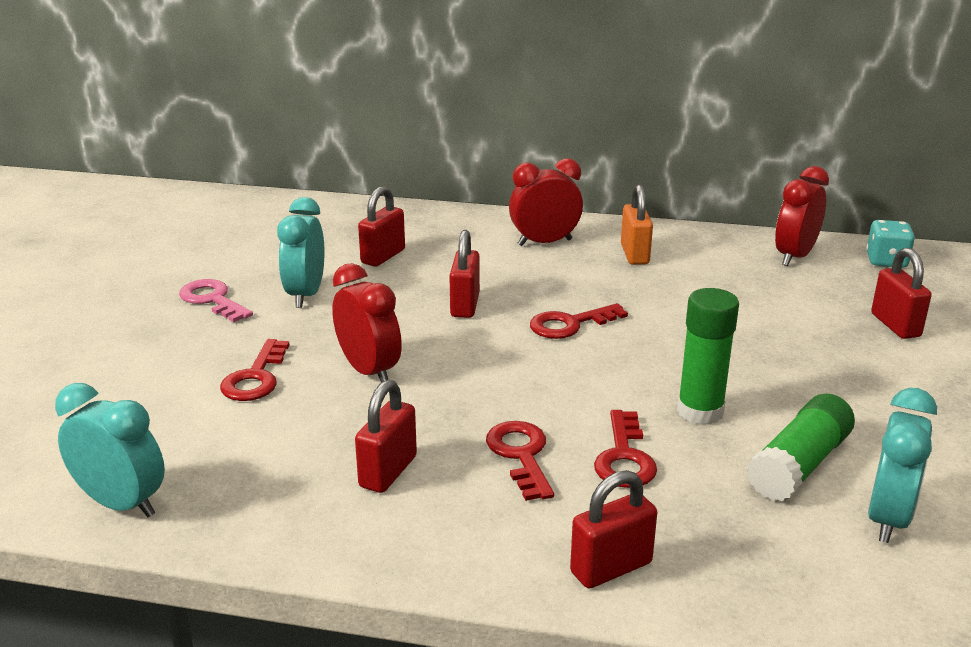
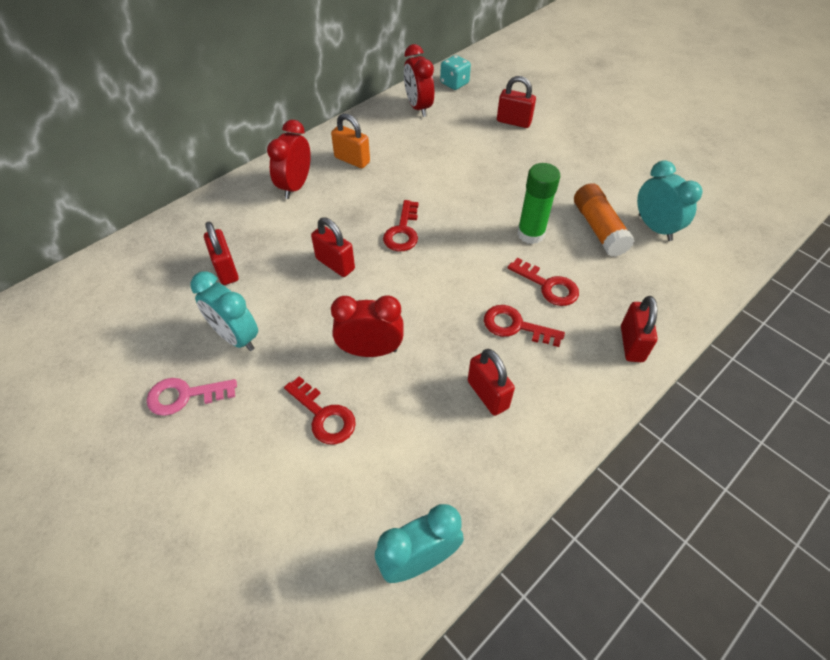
camera: 55 degrees left, 25 degrees up
green glue stick [747,393,855,501] -> orange glue stick [574,183,635,257]

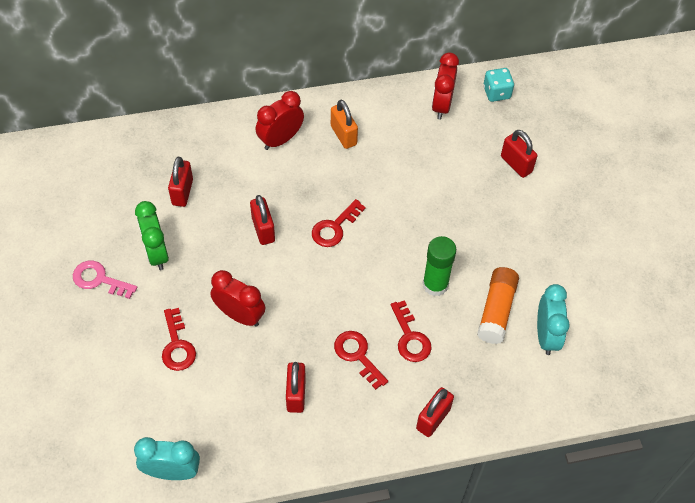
camera: 30 degrees right, 5 degrees up
turquoise clock [191,271,258,351] -> green clock [135,201,169,270]

